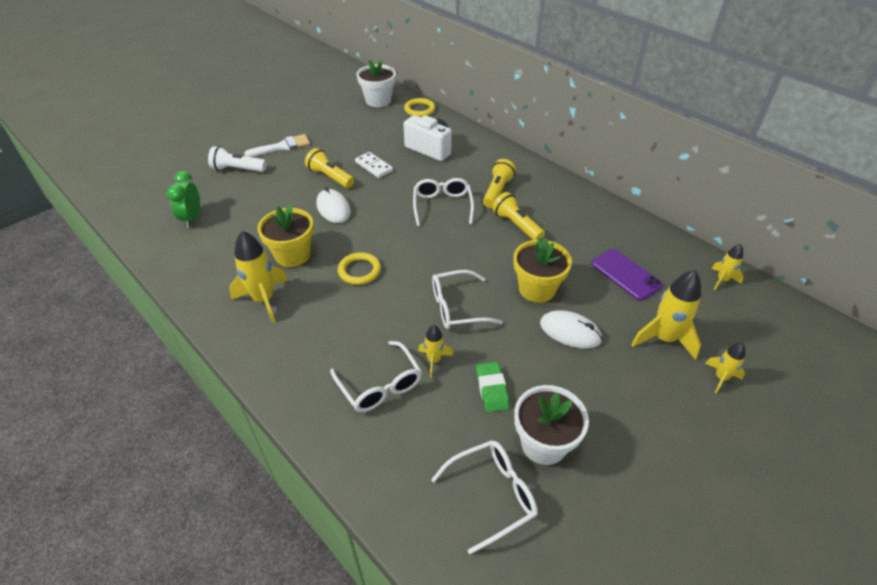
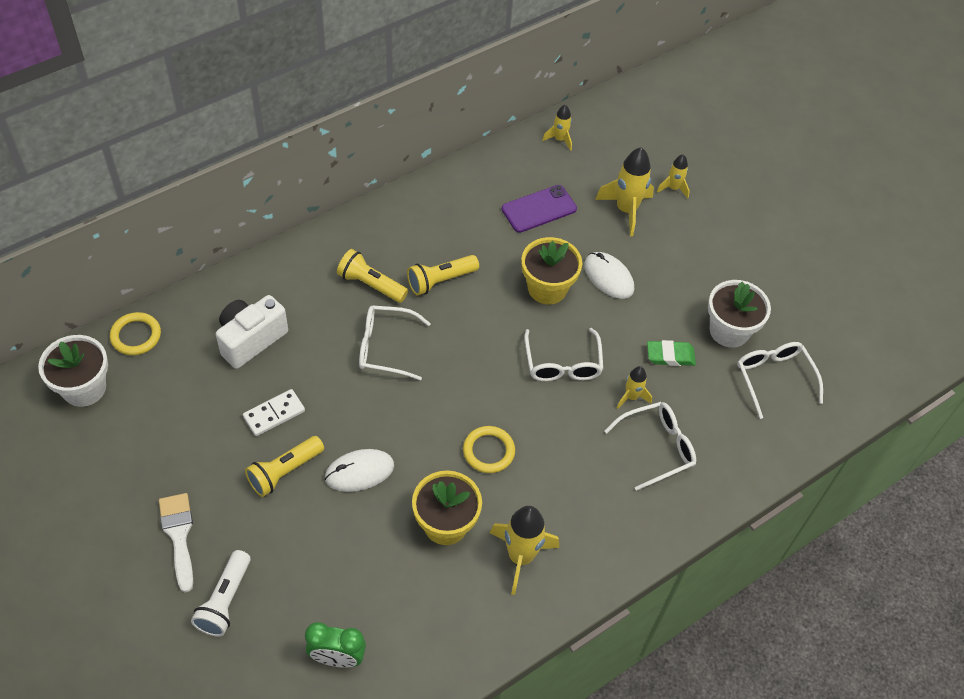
camera: 85 degrees left, 10 degrees up
white mouse [540,310,602,349] -> white mouse turned 75 degrees counterclockwise [584,252,634,299]

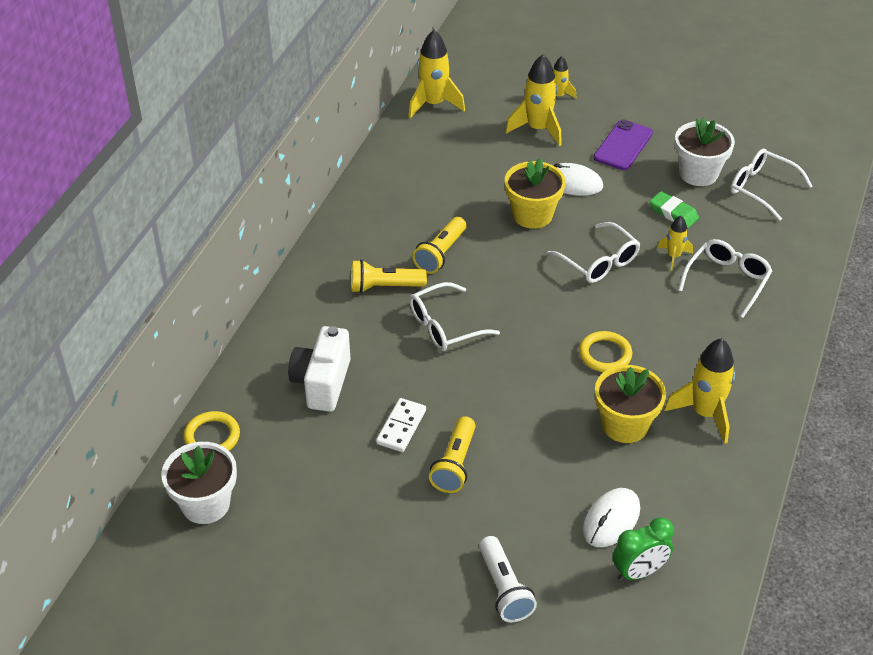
camera: 30 degrees left, 10 degrees down
white brush [159,493,193,592] -> none
white mouse [325,449,394,492] -> white mouse moved to [583,488,640,547]
purple phone [501,185,577,233] -> purple phone moved to [594,120,653,170]
yellow rocket [542,105,572,151] -> yellow rocket [408,30,465,118], size x1.80
green eraser [647,340,696,366] -> green eraser turned 75 degrees clockwise [649,191,699,228]

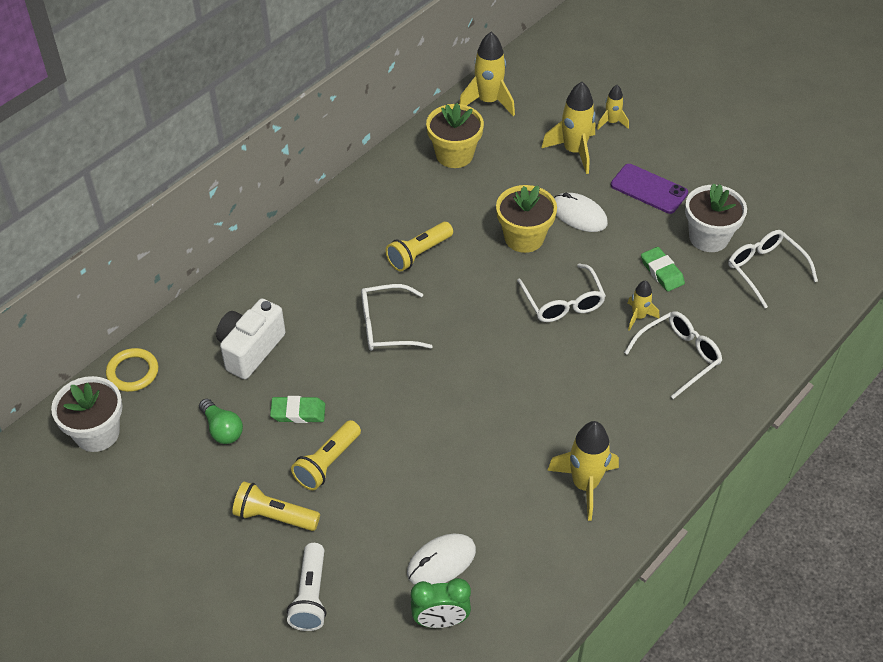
camera: 20 degrees right, 5 degrees up
yellow flashlight [351,260,427,293] -> yellow flashlight moved to [232,482,320,531]
white domino [376,398,426,452] -> green eraser [270,396,325,423]
yellow ring [579,331,632,372] -> none
purple phone [594,120,653,170] -> purple phone turned 75 degrees clockwise [611,164,688,214]
yellow flower pot [595,365,666,443] -> yellow flower pot moved to [426,103,484,168]
none -> green light bulb [199,399,243,444]

